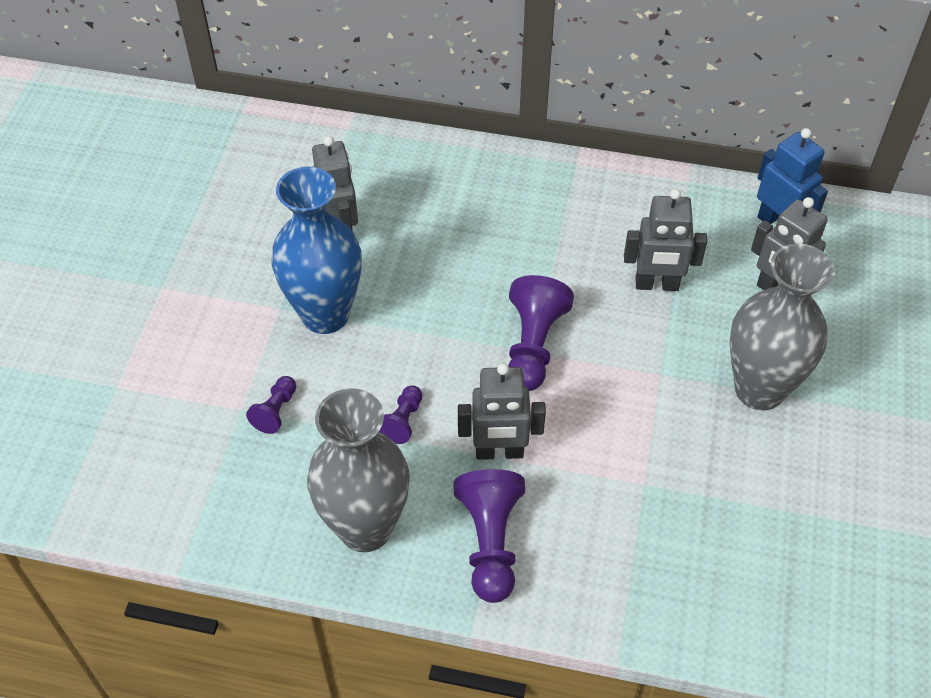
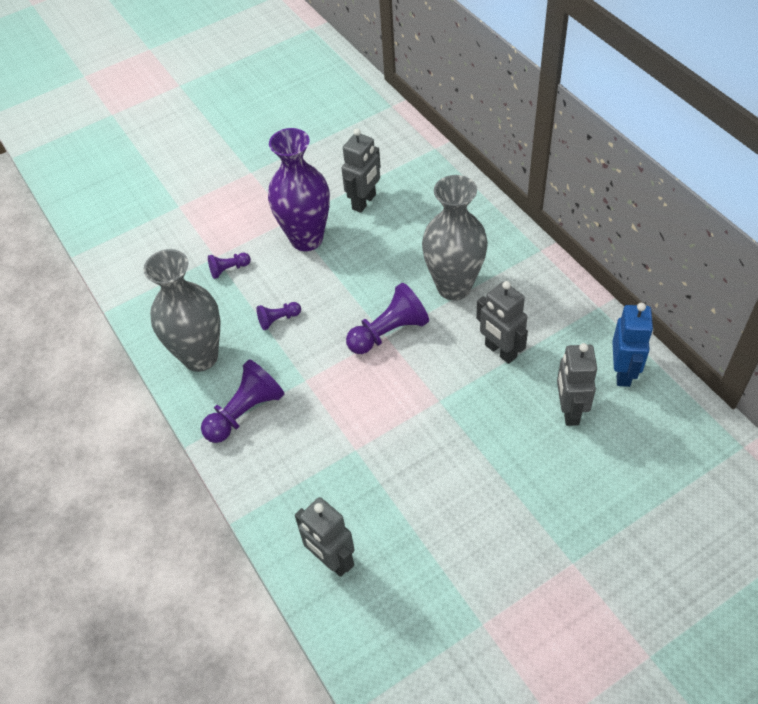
camera: 50 degrees right, 0 degrees up
blue vase [271,167,362,334] -> purple vase [268,128,330,251]
grey robot [458,363,546,460] -> grey robot moved to [295,497,355,577]
grey vase [730,243,835,410] -> grey vase moved to [422,175,488,300]

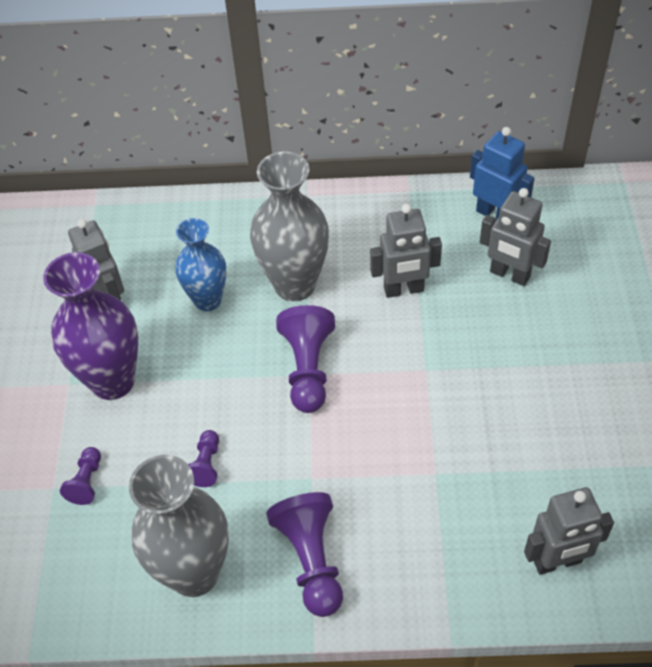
camera: 60 degrees left, 0 degrees up
none -> blue vase [175,218,226,311]

